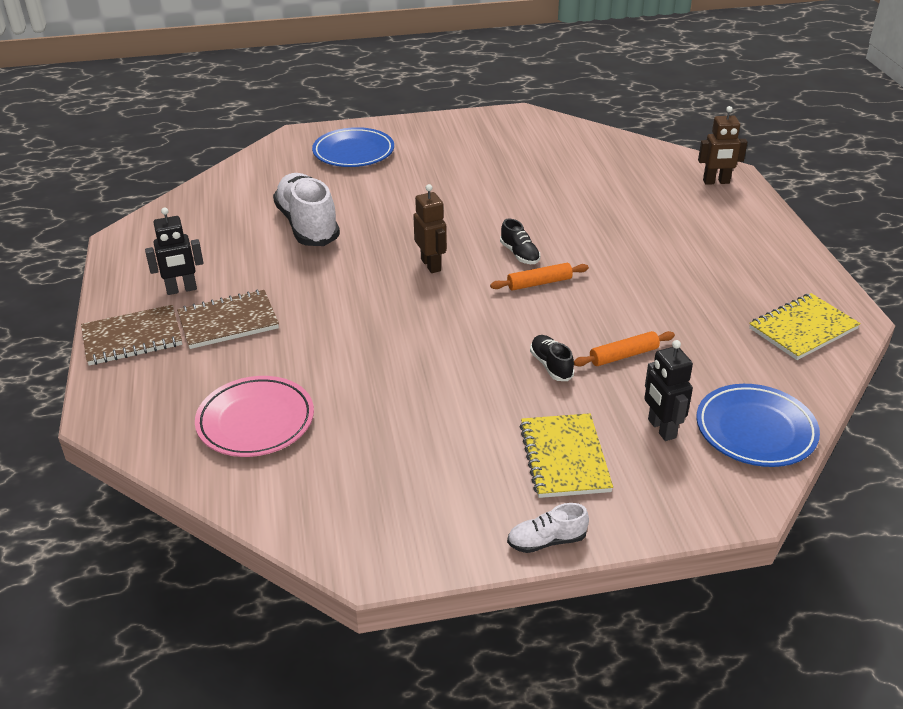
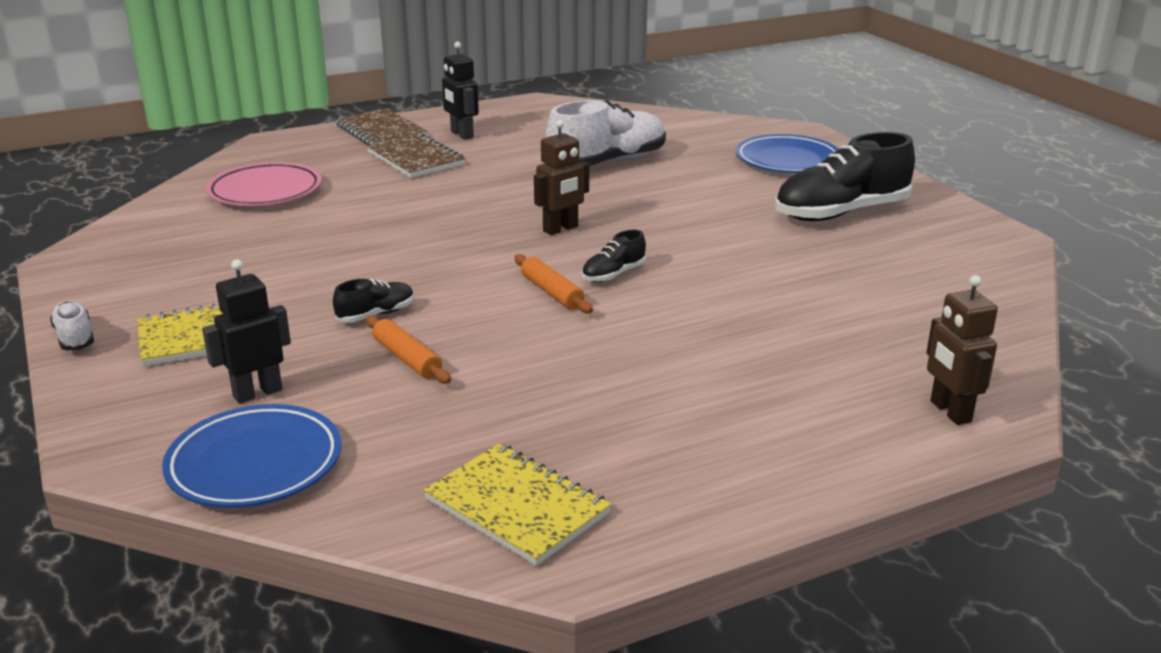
camera: 75 degrees right, 10 degrees down
none -> black shoe [775,132,915,221]

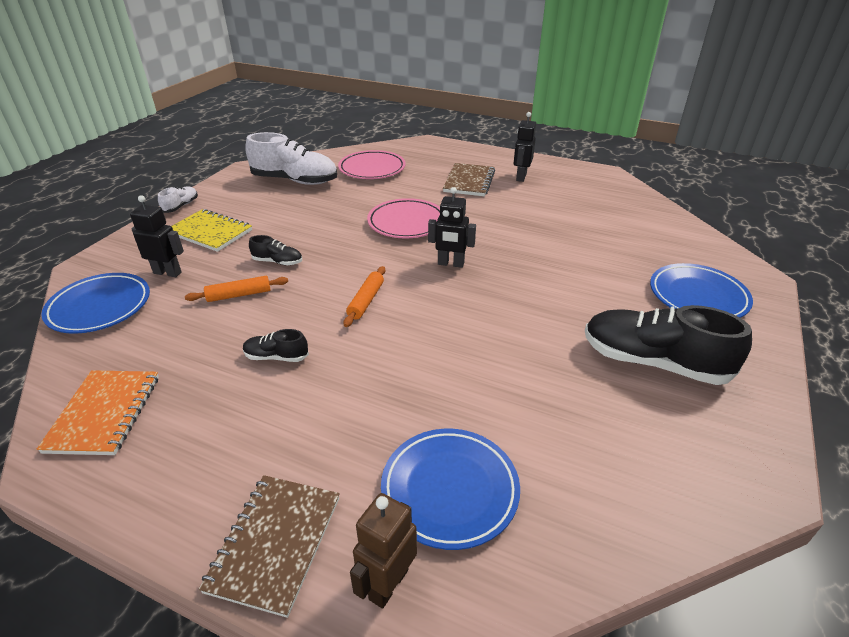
camera: 50 degrees right, 10 degrees up
brown notebook [336,108,427,145] -> brown notebook moved to [199,475,340,618]
orange rolling pin [366,316,451,384] -> orange rolling pin turned 60 degrees clockwise [185,276,288,302]
yellow notebook [423,443,612,566] -> orange notebook [37,370,159,455]
brown robot [534,120,589,235] -> black robot [428,187,476,268]
white shoe [546,100,666,166] -> white shoe moved to [245,132,337,185]
black shoe [582,230,646,282] -> black shoe moved to [243,329,309,362]
none -> pink plate [367,198,440,238]
none -> blue plate [381,429,520,550]

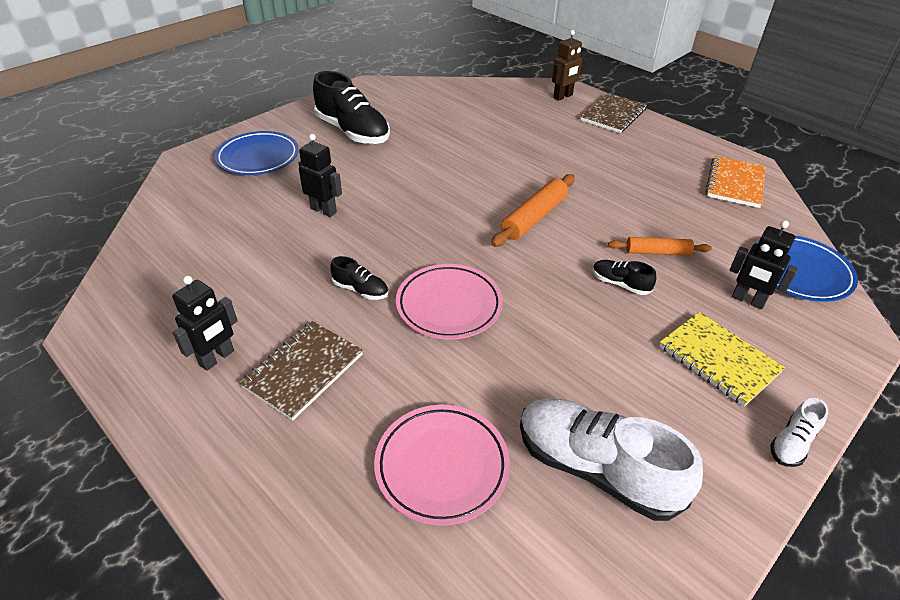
camera: 160 degrees left, 5 degrees up
black shoe [243,329,309,362] -> black shoe moved to [330,256,389,300]
orange rolling pin [343,266,385,327] -> orange rolling pin [491,174,575,247], size x1.53
blue plate [381,429,520,550] -> none
black robot [428,187,476,268] -> black robot moved to [298,134,342,217]

